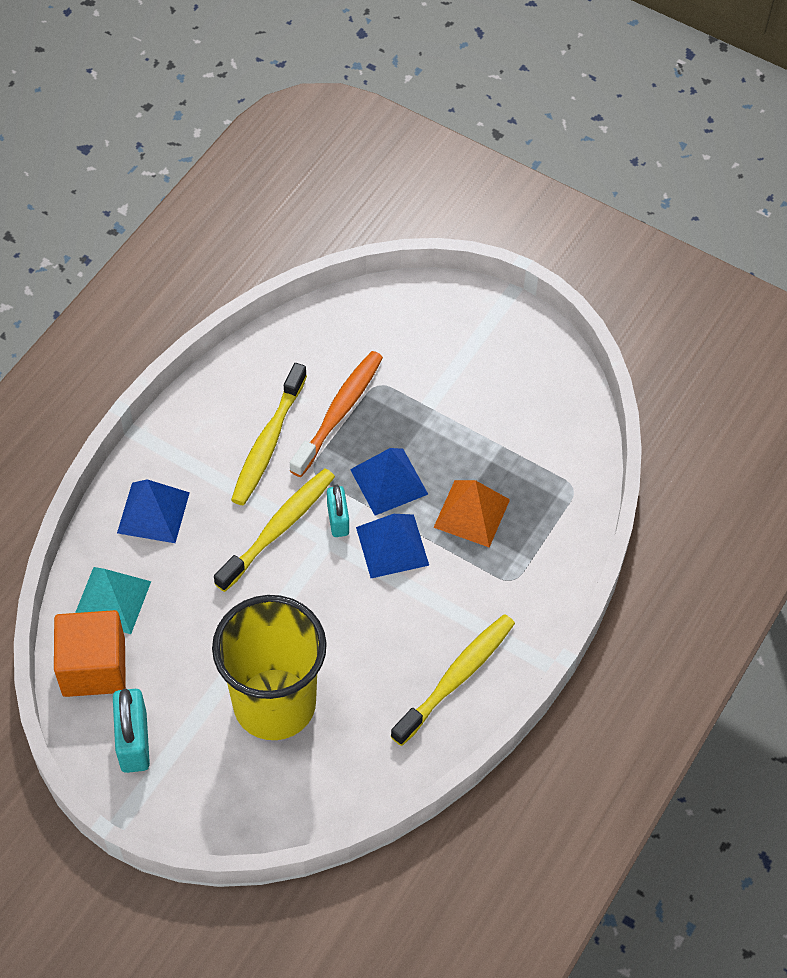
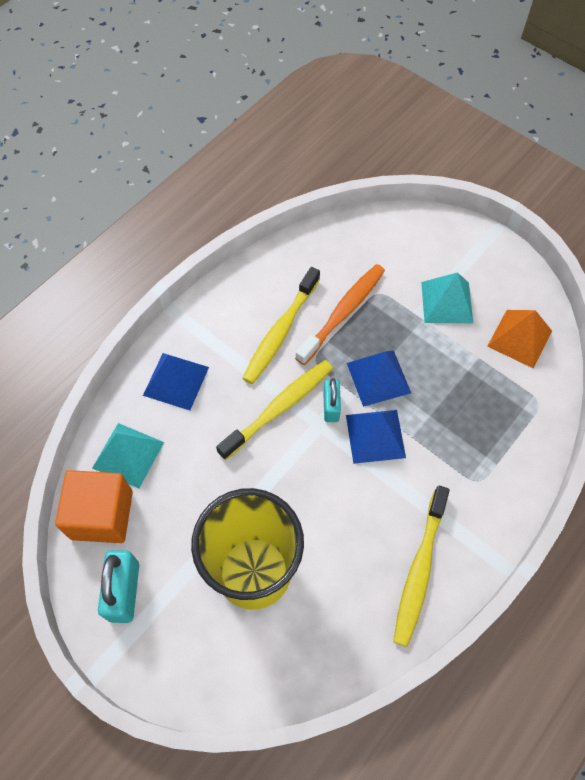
camera: 10 degrees right, 5 degrees up
yellow toothbrush [391,614,515,746] -> yellow toothbrush turned 150 degrees clockwise [393,486,450,647]
orange pyramid [433,480,510,548] -> orange pyramid moved to [487,310,552,369]
none -> turquoise pyramid [421,272,473,323]

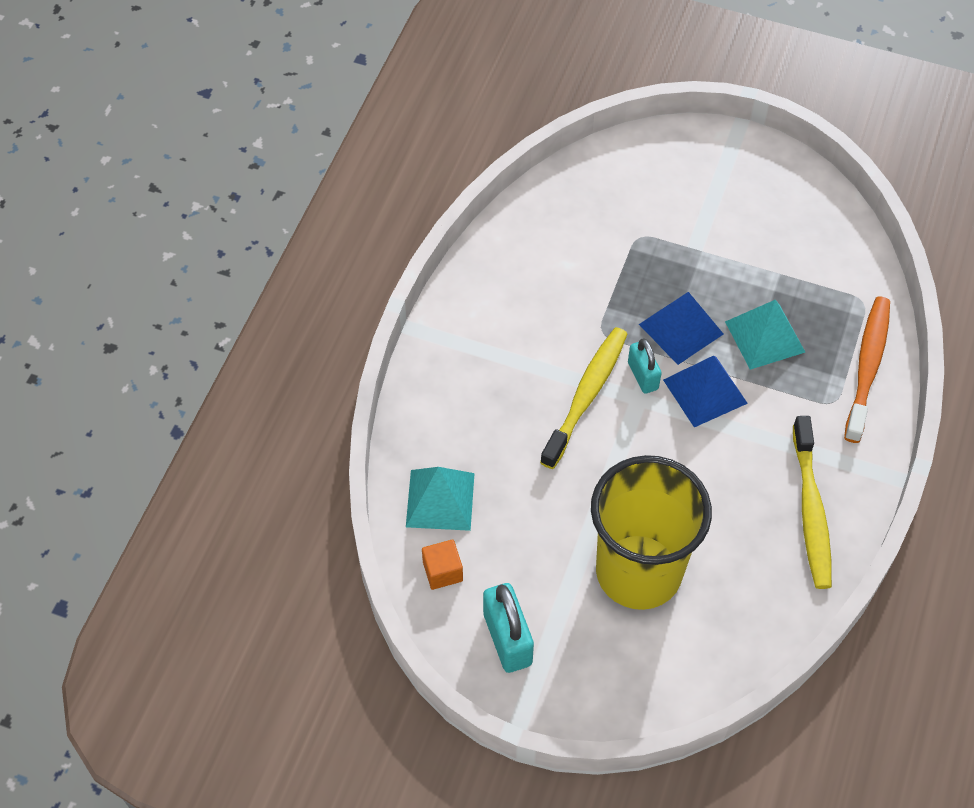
camera: 20 degrees left, 5 degrees down
orange cube [55,470,133,543] -> orange cube [422,539,463,590], size x0.50
blue pyramid [143,353,209,410] -> none
yellow toothbrush [242,267,320,384] -> none
orange toothbrush [295,264,385,365] -> orange toothbrush moved to [844,297,890,443]
turquoise pyramid [421,272,473,323] -> turquoise pyramid moved to [725,300,805,370]
orange pyramid [487,310,552,369] -> none

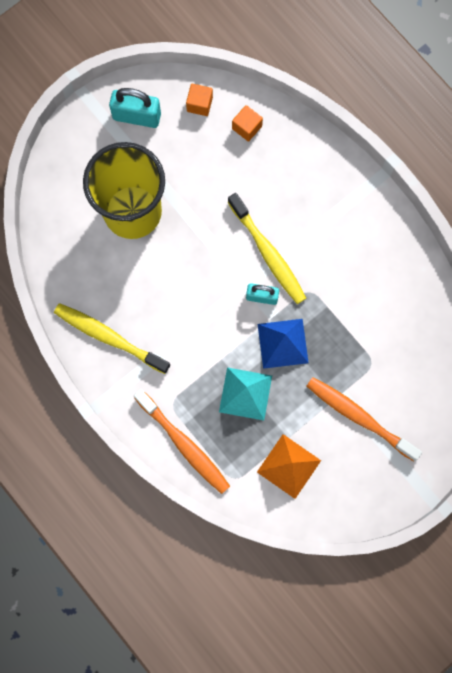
camera: 120 degrees right, 20 degrees up
turquoise pyramid [406,467,475,531] -> orange cube [232,105,263,142]
blue pyramid [663,355,748,427] -> none
none -> orange pyramid [257,434,321,499]
none -> orange toothbrush [307,377,422,461]

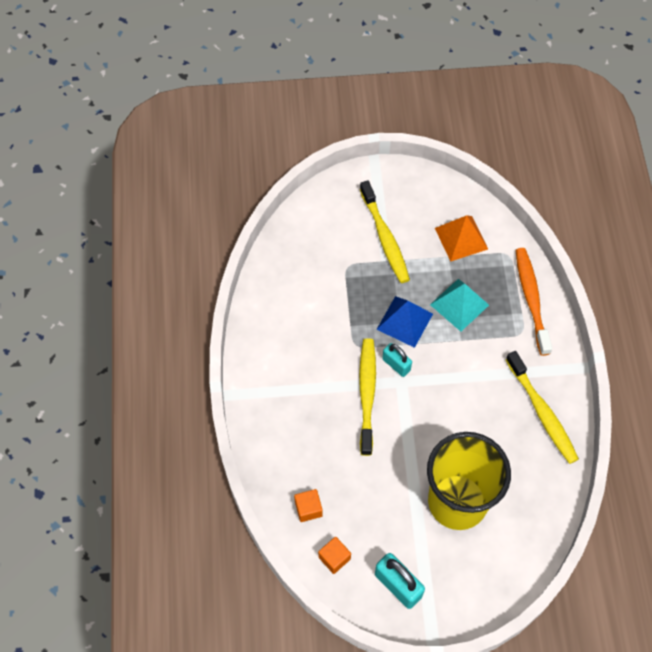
camera: 145 degrees left, 15 degrees down
orange toothbrush [307,377,422,461] -> yellow toothbrush [360,180,410,283]

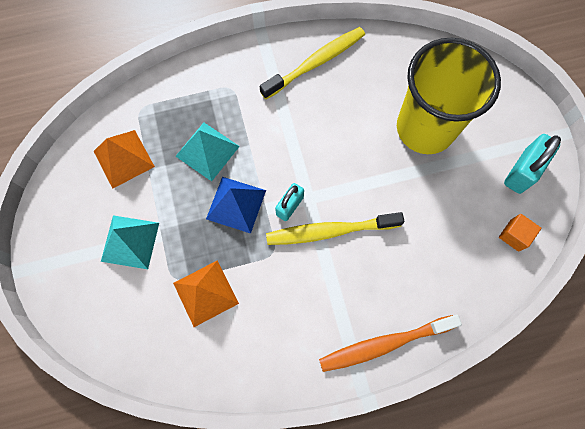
camera: 100 degrees left, 10 degrees up
orange cube [294,489,323,522] -> none
yellow toothbrush [360,180,410,283] -> turquoise pyramid [101,215,159,269]
orange toothbrush [516,248,552,356] -> orange toothbrush moved to [319,314,462,372]
none -> orange pyramid [173,260,239,327]

